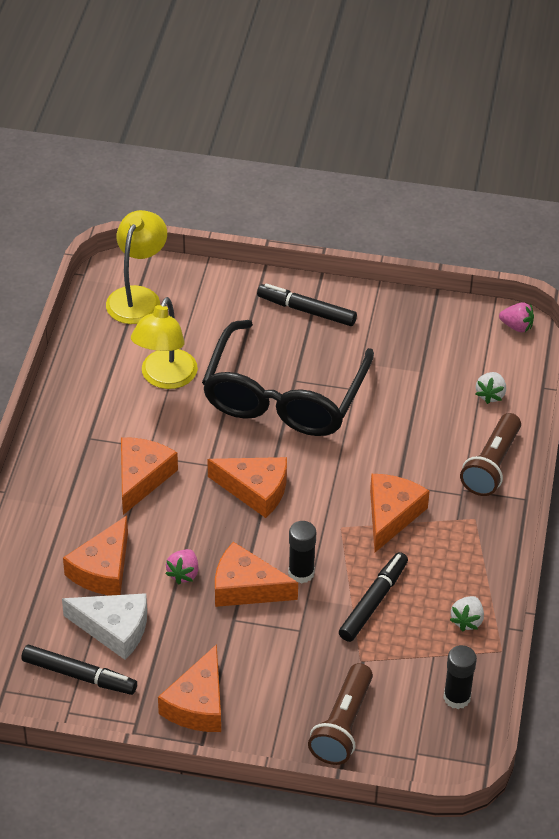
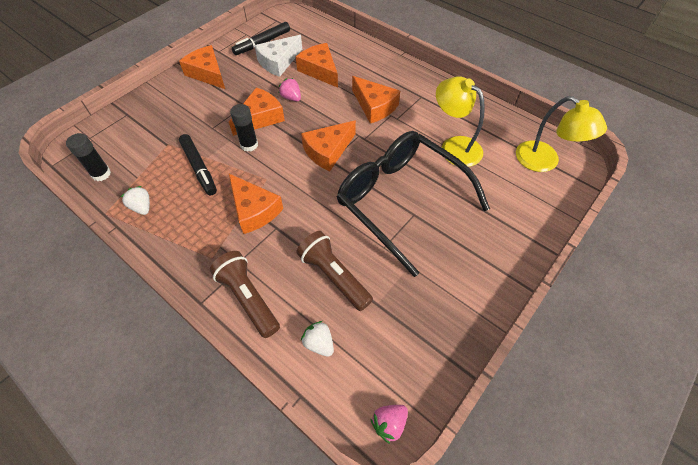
camera: 120 degrees right, 10 degrees up
black marker [257,284,357,326] -> none
brown flashlight [308,663,373,765] -> brown flashlight moved to [296,231,373,311]

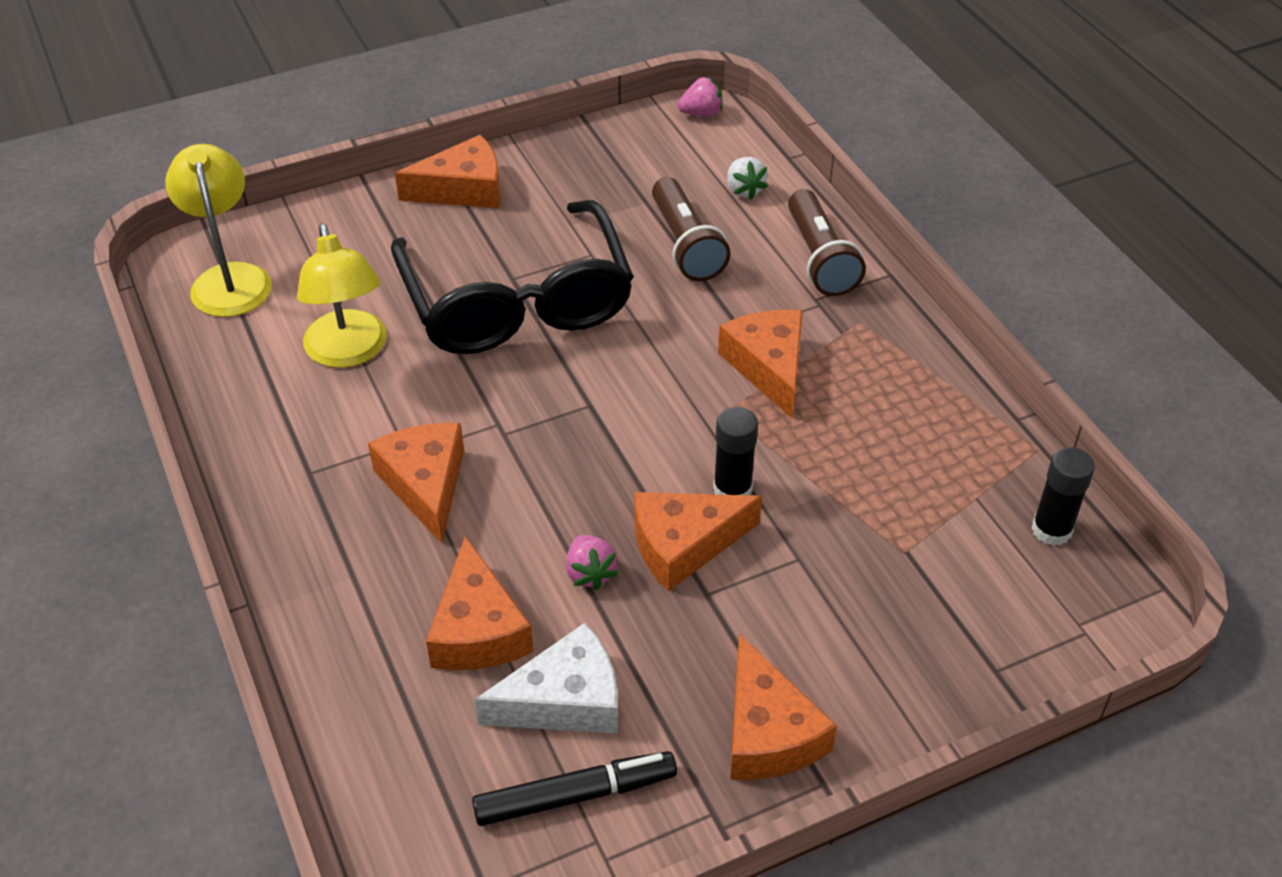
camera: 155 degrees left, 10 degrees down
white strawberry [121,186,150,215] -> none
black marker [179,134,217,195] -> none
orange cheese [301,120,356,171] -> orange cheese moved to [395,135,500,208]

